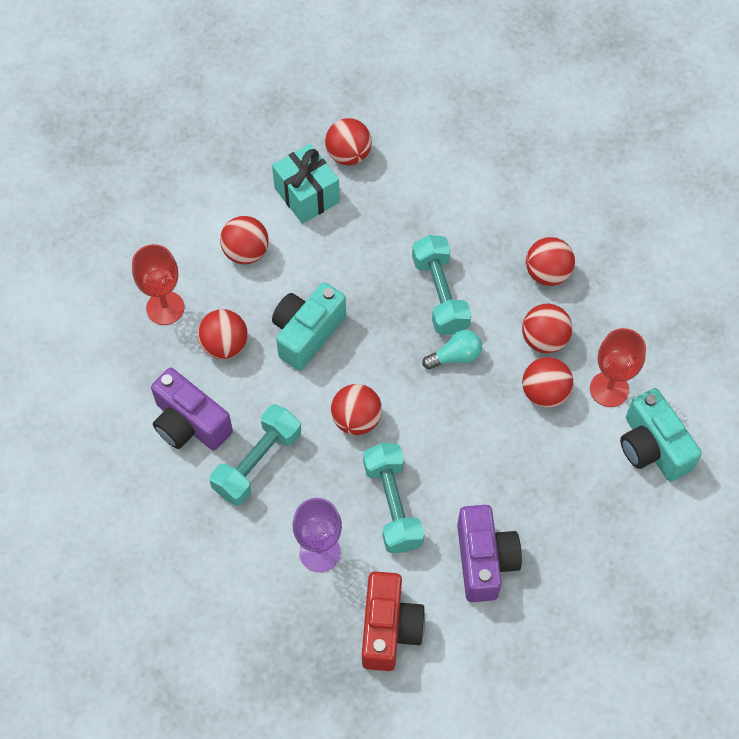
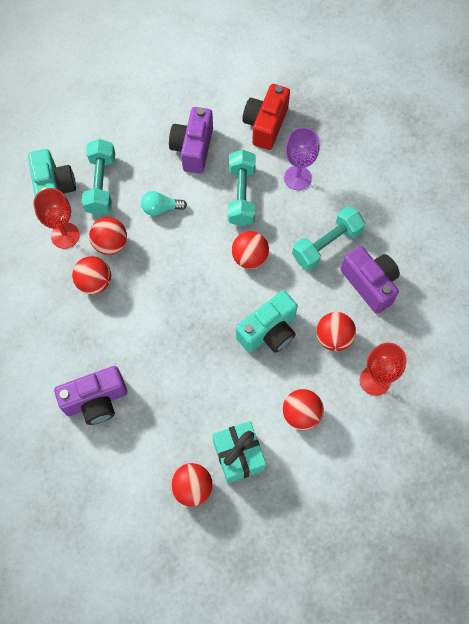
camera: 165 degrees left, 5 degrees up
turquoise dumbbell [412,235,472,335] -> turquoise dumbbell moved to [82,139,115,215]
turquoise light bulb [423,330,482,369] -> turquoise light bulb moved to [141,191,187,216]
red ball [526,237,575,286] -> none
none -> purple camera [54,366,127,425]

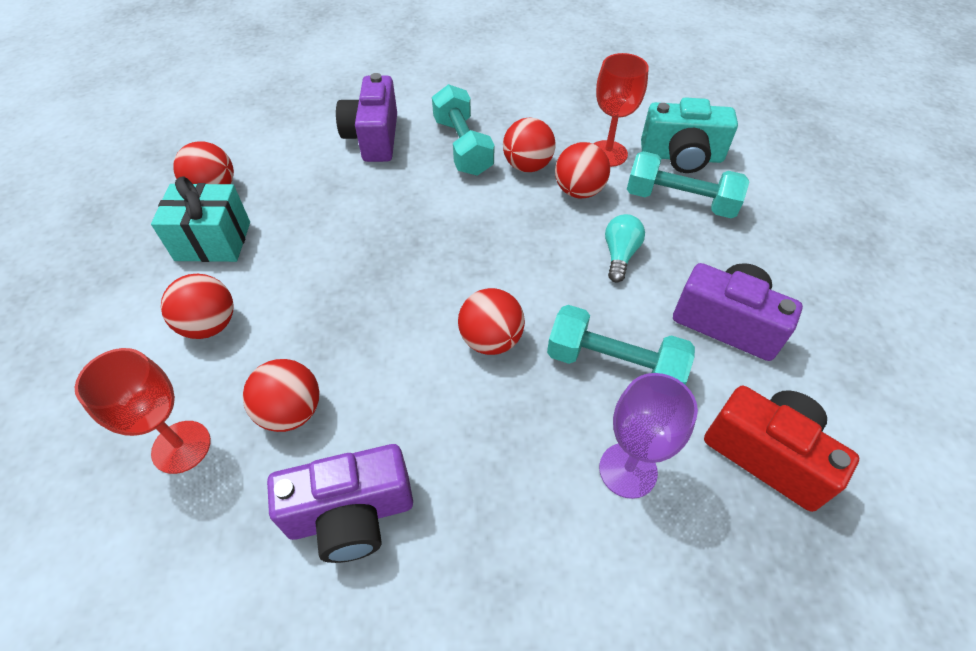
camera: 110 degrees right, 15 degrees down
turquoise camera [236,290,298,353] -> none
turquoise dumbbell [292,206,365,271] -> turquoise dumbbell moved to [432,84,494,176]

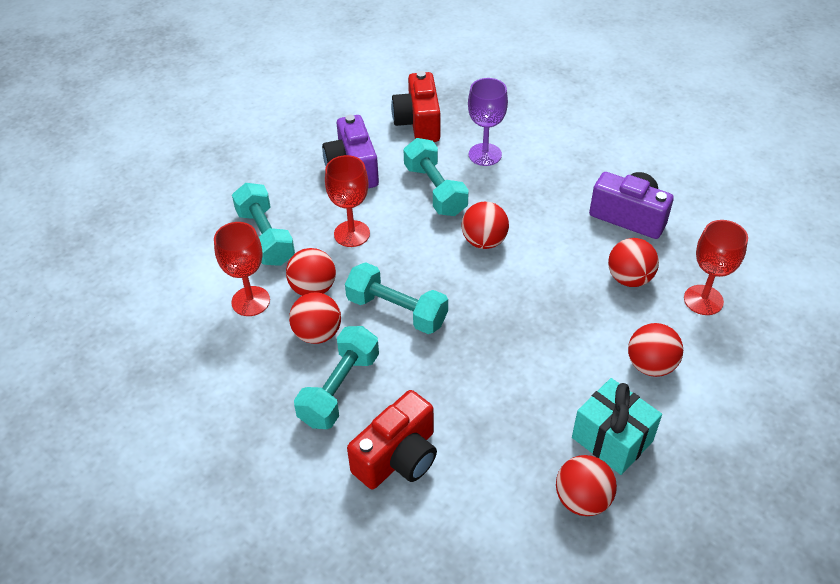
camera: 135 degrees left, 5 degrees down
purple camera [336,73,397,162] -> red camera [347,390,437,489]
turquoise light bulb [605,214,645,282] -> red goblet [325,155,370,247]
turquoise camera [641,97,738,173] -> none
none -> turquoise dumbbell [345,263,448,334]

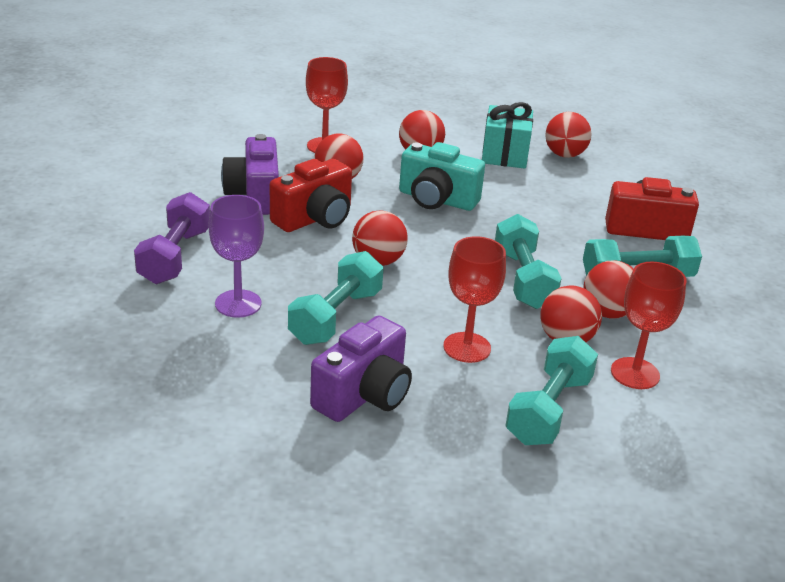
camera: 130 degrees left, 15 degrees down
red camera [391,71,440,142] -> red camera moved to [270,159,352,232]
none -> purple dumbbell [134,192,210,284]
none -> turquoise camera [399,142,485,211]

